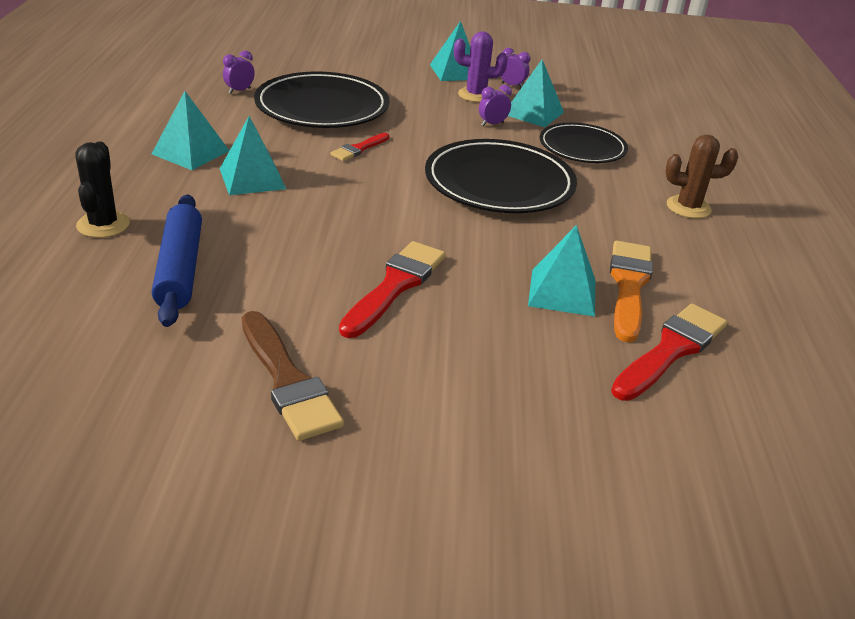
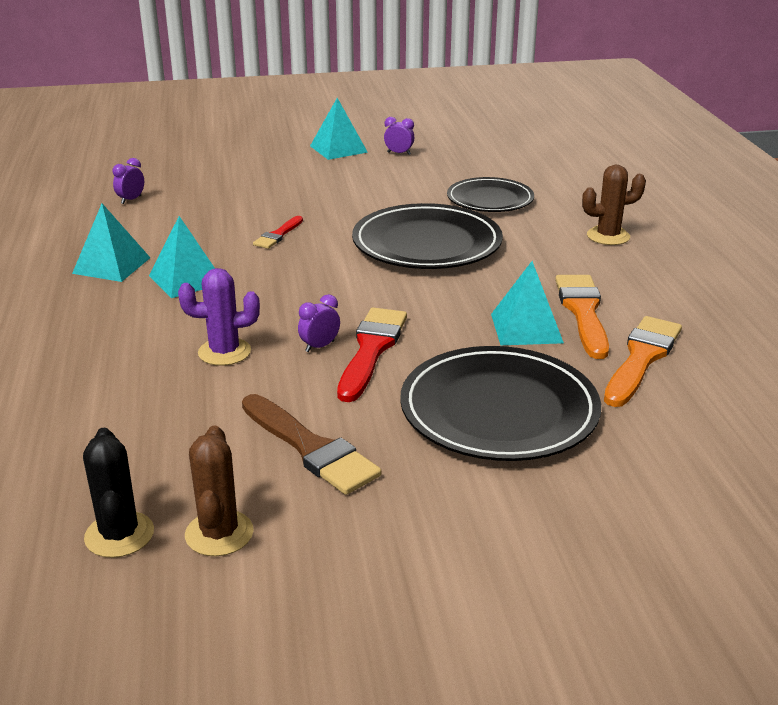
camera: 10 degrees left, 5 degrees down
black cactus [75,141,130,238] -> black cactus moved to [83,428,154,558]
blue rolling pin [152,194,202,327] -> none
black plate [254,72,389,128] -> black plate moved to [400,346,601,461]
purple cactus [454,31,508,102] -> purple cactus moved to [178,268,260,366]
purple clock [479,85,512,126] -> purple clock moved to [298,294,340,352]
turquoise pyramid [508,60,564,127] -> none
red brush [611,304,727,401] -> orange brush [604,316,682,407]
none -> brown cactus [185,426,254,556]

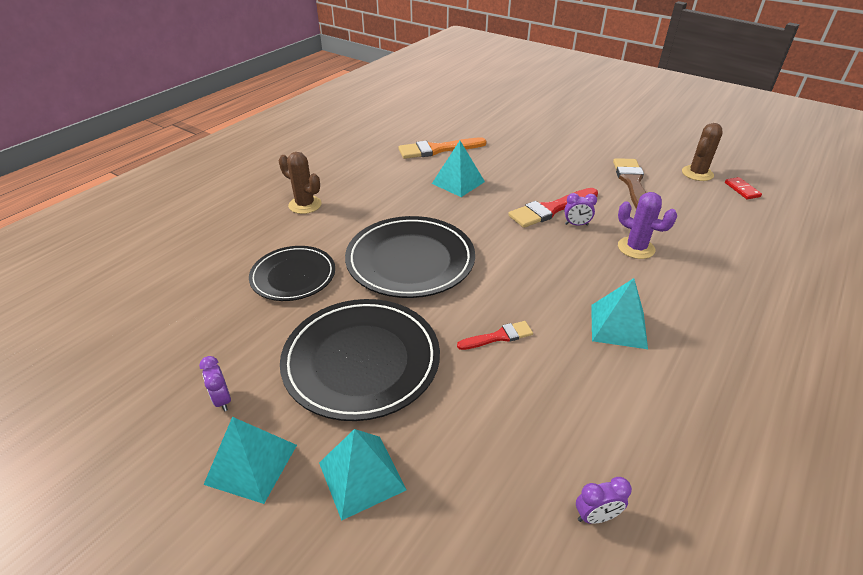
camera: 135 degrees left, 10 degrees up
turquoise pyramid [72,204,150,282] -> turquoise pyramid moved to [319,429,406,521]
black cactus [83,428,154,558] -> red domino [725,177,762,199]
black plate [400,346,601,461] -> black plate moved to [280,299,440,421]
orange brush [555,275,609,359] -> none

